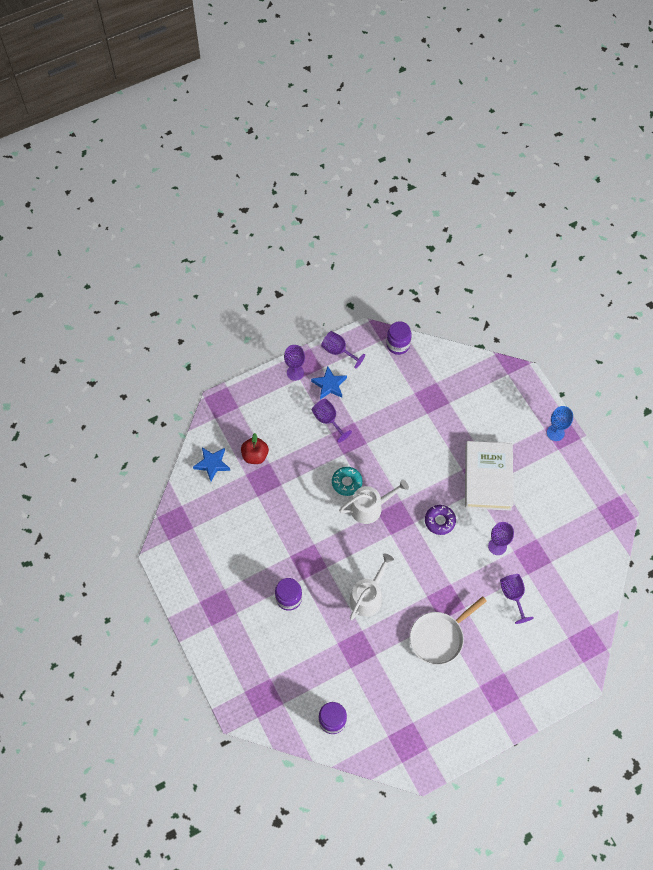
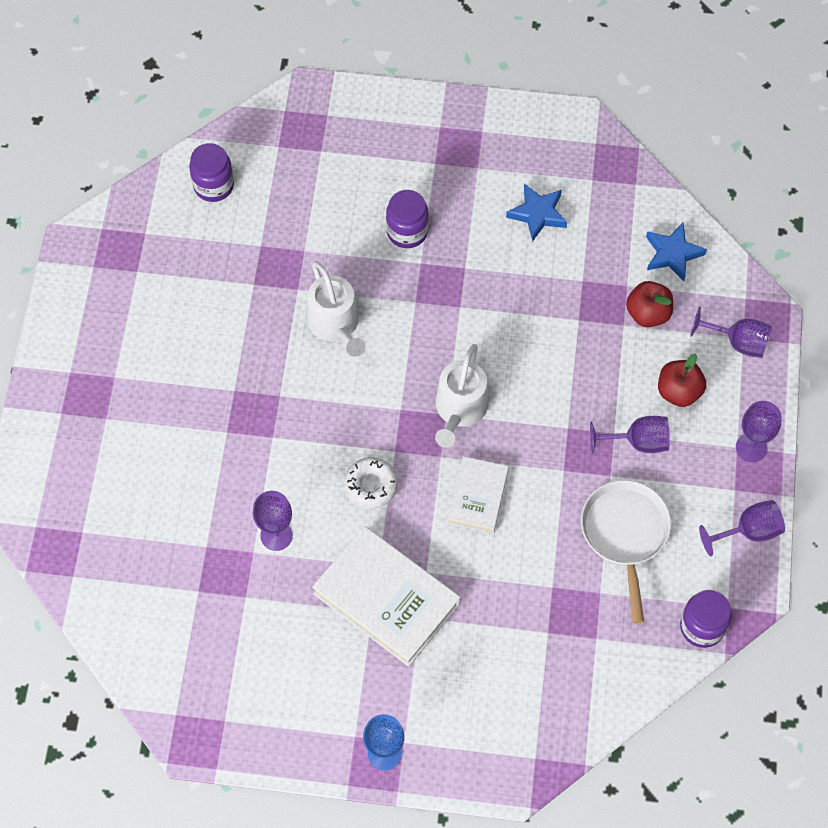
camera: 125 degrees right, 0 degrees up
blue star [311,366,347,400] -> blue star moved to [506,183,567,242]
turquoise donut [332,467,363,496] -> none
white pan [410,596,487,665] -> white pan moved to [581,480,671,623]
purple donut [425,505,456,535] -> white donut [344,457,398,509]
purple goblet [500,574,534,624] -> purple goblet moved to [690,307,772,358]
none -> white book [448,456,509,533]
none -> red apple [658,354,706,407]

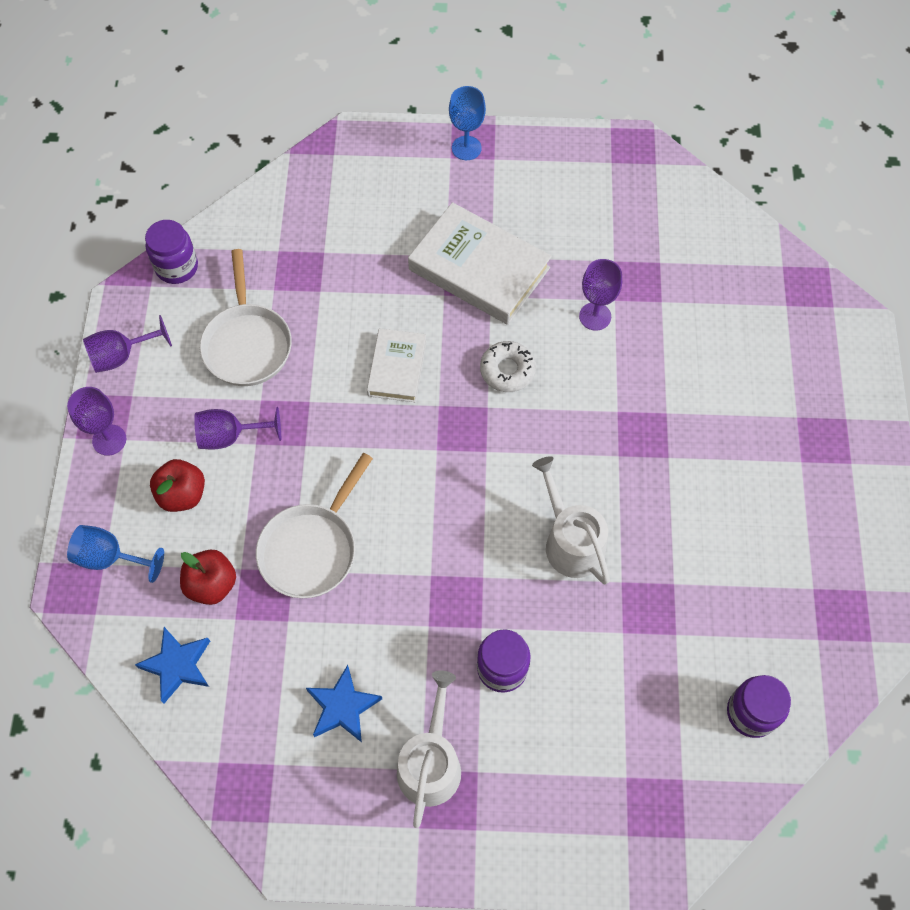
camera: 175 degrees right, 0 degrees up
white watering can [435,344,489,448] -> white watering can moved to [397,670,461,828]
purple goblet [690,307,772,358] -> blue goblet [67,525,164,583]
none -> white pan [256,453,373,598]

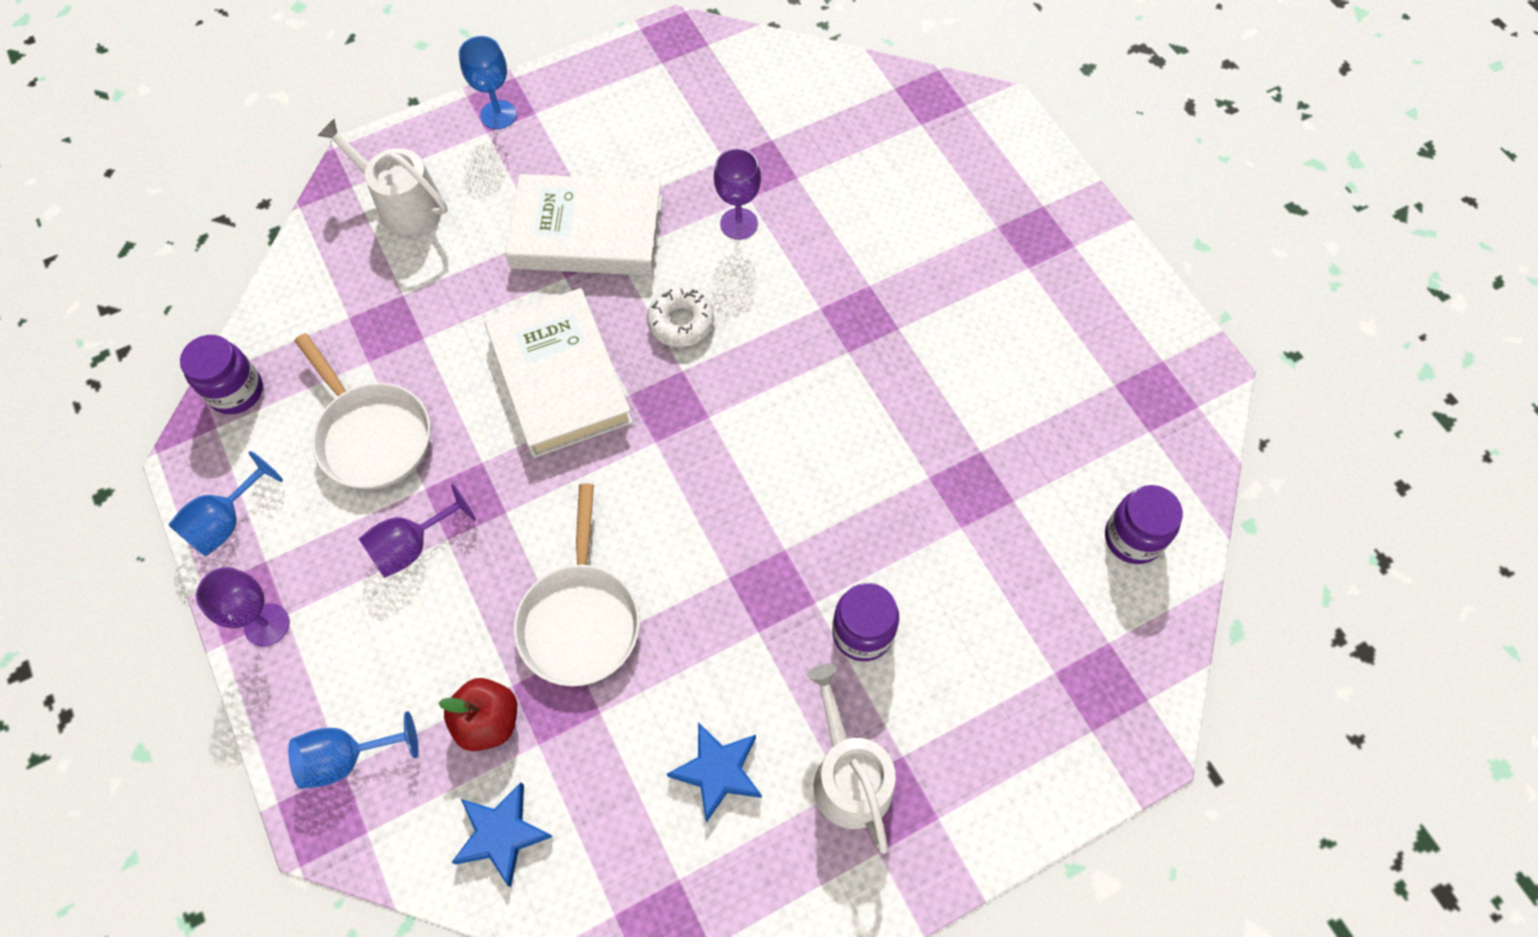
camera: 30 degrees left, 0 degrees up
purple goblet [83,315,172,373] -> blue goblet [168,451,283,557]
red apple [150,459,205,512] -> none
white book [367,328,427,402] -> white book [484,288,633,458], size x1.72
white watering can [532,456,610,584] -> white watering can moved to [317,119,447,235]

